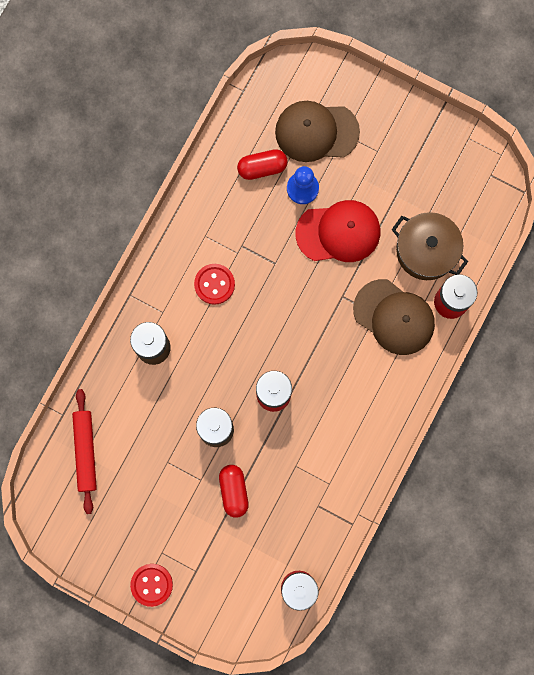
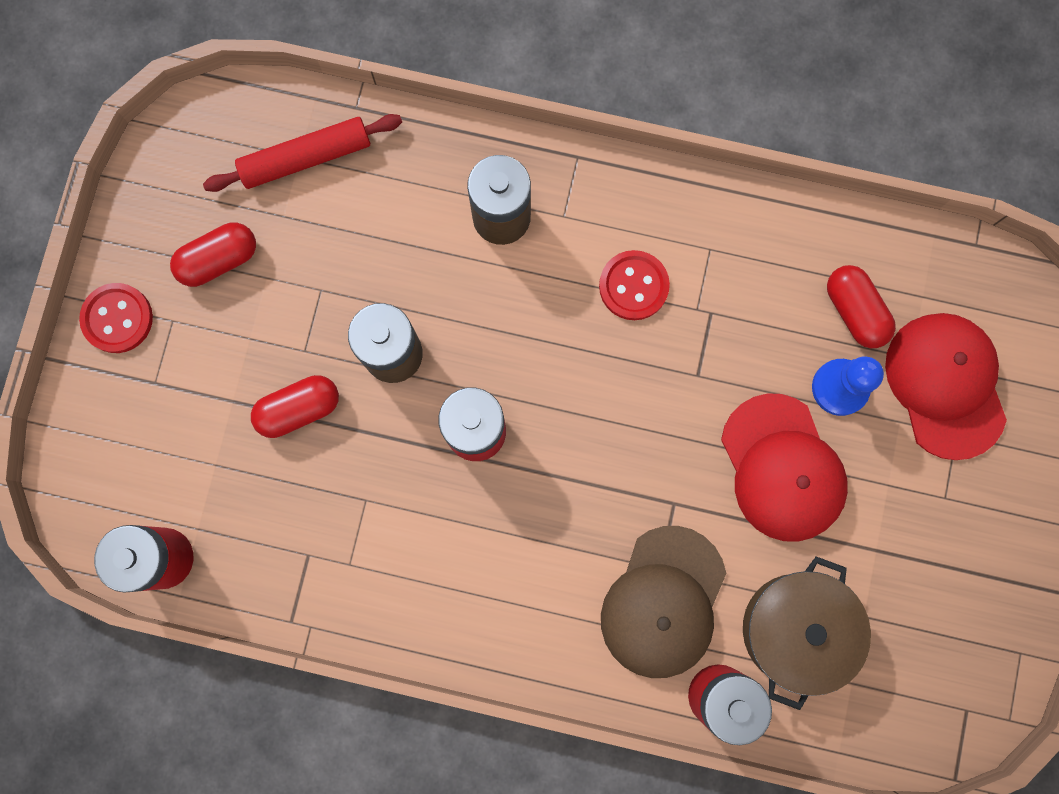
camera: 75 degrees right, 0 degrees up
brown cap [275,101,360,162] -> red cap [885,313,1007,460]
none -> red capsule [170,222,256,287]

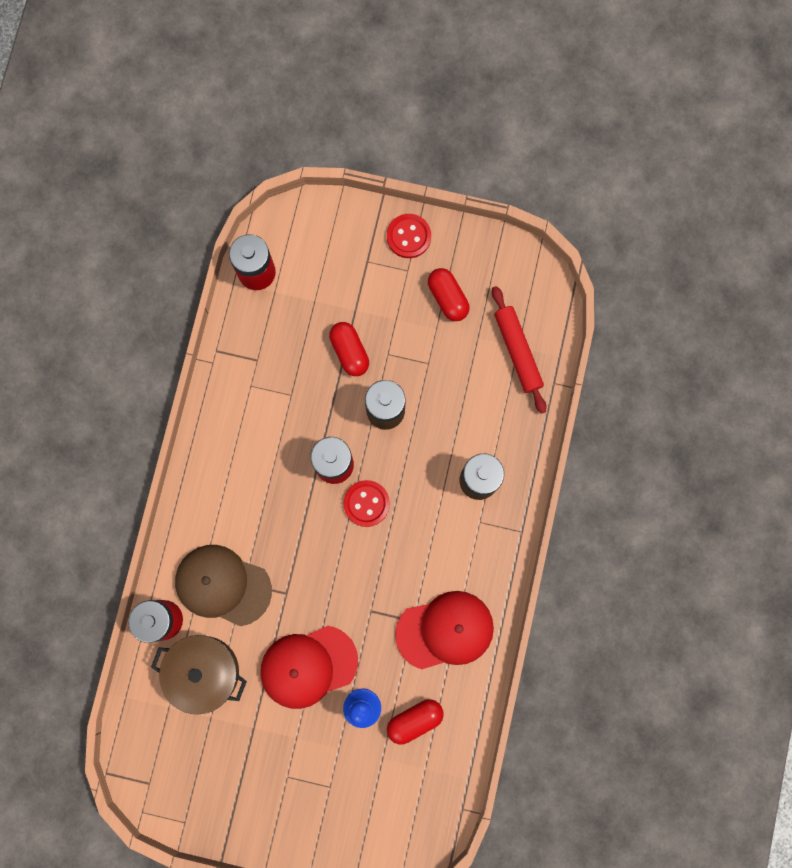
camera: 90 degrees right, 0 degrees up
red button [599,250,670,320] -> red button moved to [343,480,390,527]
red cap [885,313,1007,460] -> red cap moved to [395,591,494,669]

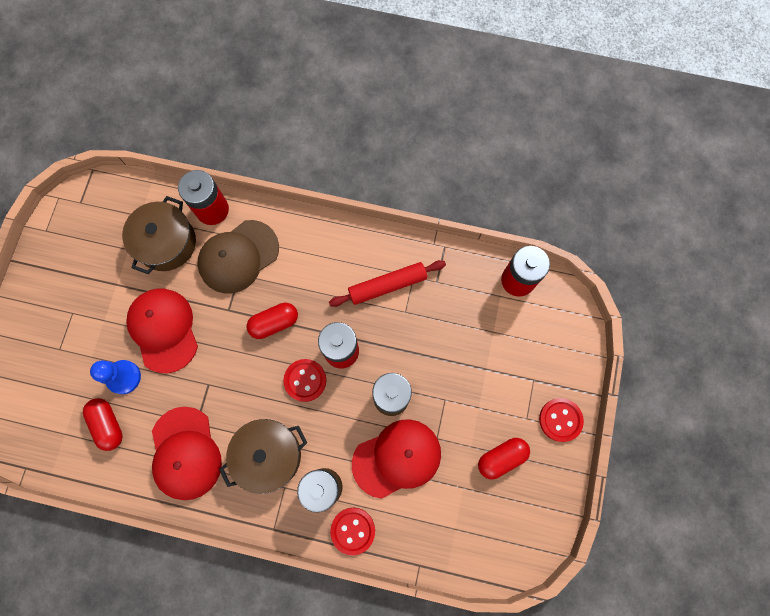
camera: 90 degrees right, 5 degrees down
brown cap [175,545,272,626] -> brown cap turned 150 degrees counterclockwise [197,220,279,293]
red capsule [329,322,369,376] -> red capsule moved to [247,303,298,339]
red rolling pin [492,286,547,414] -> red rolling pin moved to [329,260,446,307]
none -> brown pot [219,419,307,494]
none -> red button [330,508,375,555]
none -> red cap [352,419,441,499]

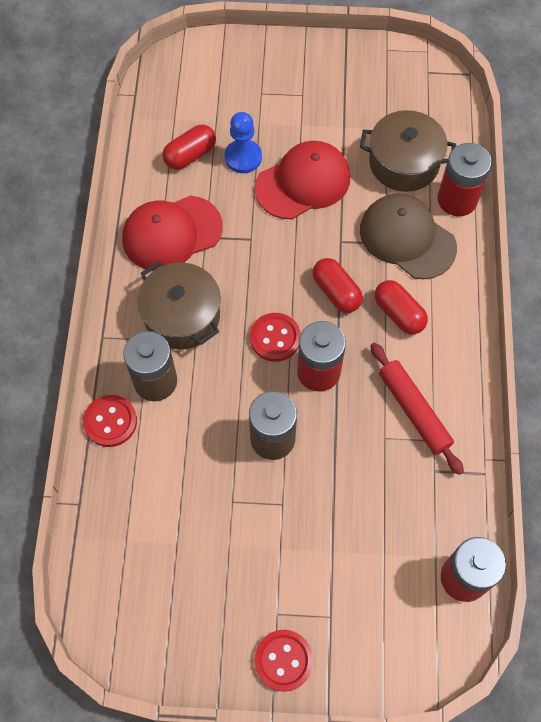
camera: 80 degrees right, 10 degrees down
red cap [352,419,441,499] -> none
red capsule [478,438,530,479] -> red capsule moved to [374,280,428,334]

